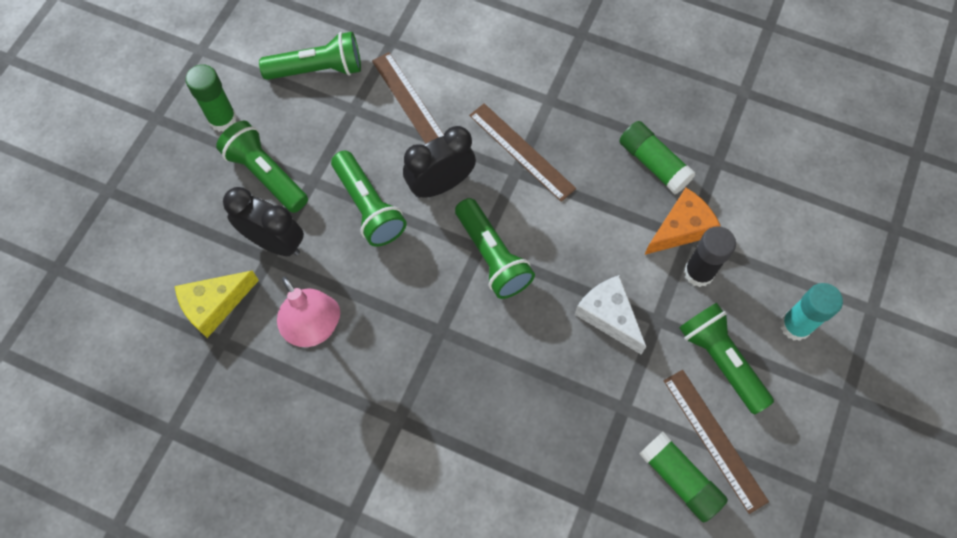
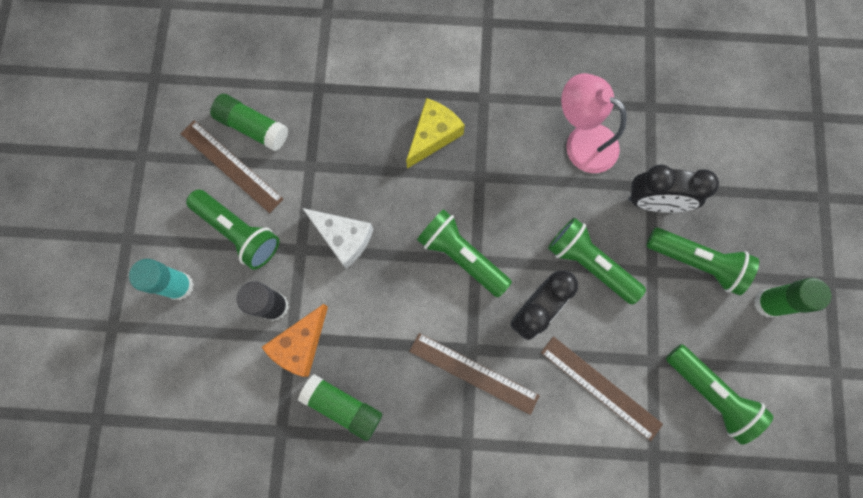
camera: 160 degrees right, 10 degrees up
yellow cheese [175,271,259,338] -> yellow cheese moved to [406,98,465,169]
green flashlight [259,32,361,80] -> green flashlight turned 105 degrees counterclockwise [666,344,773,445]

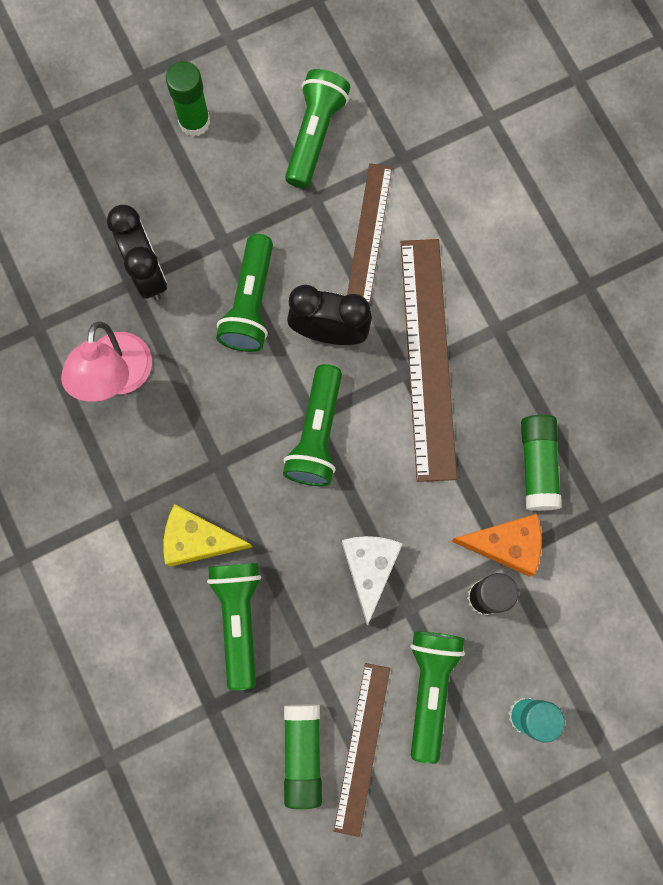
camera: 120 degrees left, 0 degrees up
brown ruler [409,333,540,415] -> brown ruler [401,239,457,482], size x1.63
green flashlight [646,228,759,295] -> green flashlight moved to [207,563,261,690]

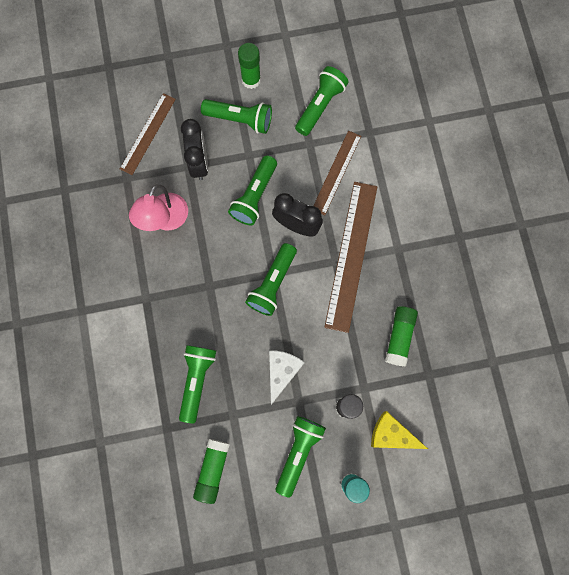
camera: 15 degrees right, 0 degrees up
yellow cheese [163,504,253,567] -> yellow cheese moved to [371,411,428,449]
brown ruler [334,663,390,837] -> brown ruler moved to [120,93,176,175]
orange cheese [451,514,542,576] -> none
none -> green flashlight [201,99,272,134]

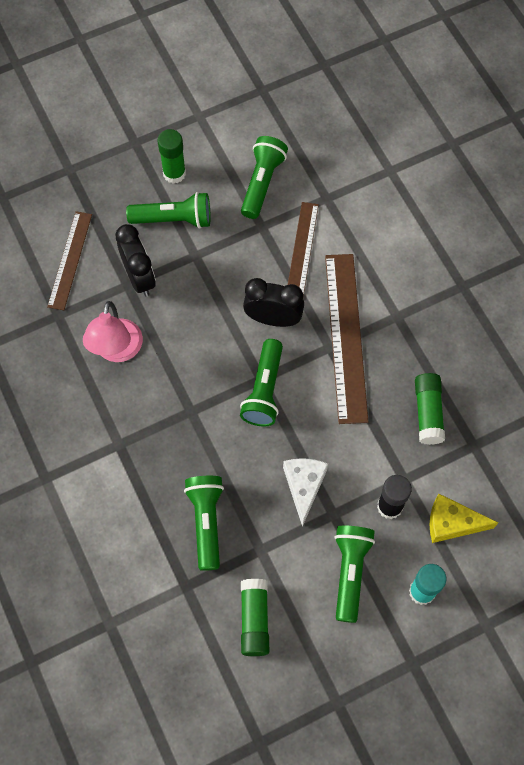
camera: 15 degrees left, 10 degrees down
green flashlight [228,155,277,225] -> none

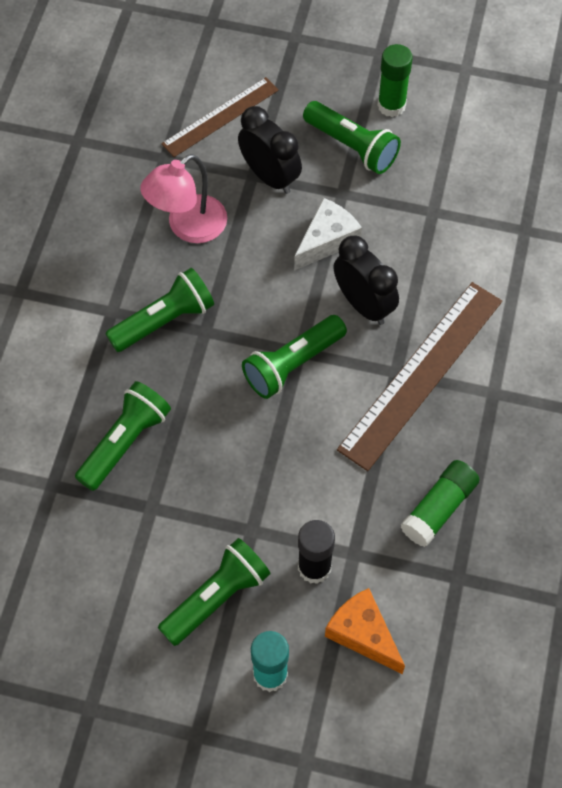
camera: 40 degrees right, 5 degrees down
black clock [115,224,156,296] -> black clock turned 60 degrees counterclockwise [238,106,302,194]
green flashlight [241,136,288,219] -> green flashlight moved to [105,268,214,352]
green glue stick [241,579,269,656] -> none
white cheese [283,458,328,527] -> white cheese moved to [294,198,362,271]
brown ruler [288,202,319,296] -> none
yellow cheese [430,494,498,543] -> orange cheese [325,588,405,674]

